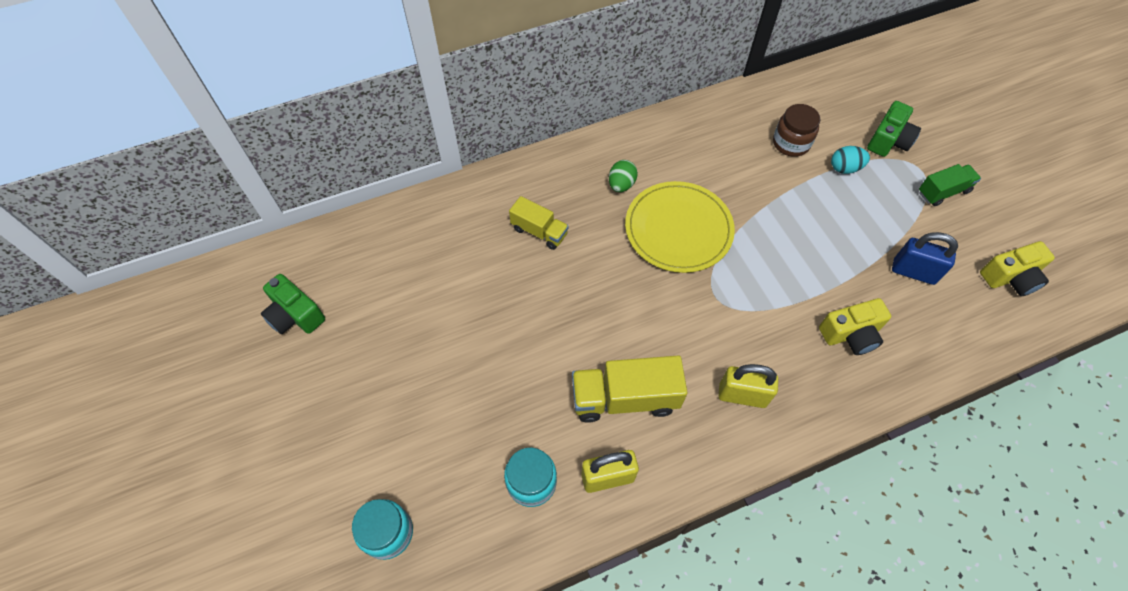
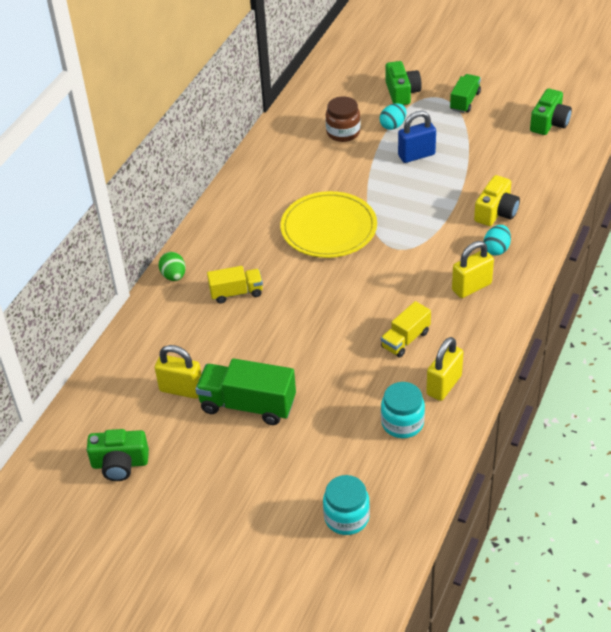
camera: 40 degrees left, 15 degrees down
yellow truck [572,355,688,423] -> yellow truck [381,301,431,358], size x0.61
green egg [609,160,638,192] -> green egg moved to [158,252,186,281]
blue padlock [892,232,958,285] -> blue padlock moved to [398,111,436,163]
yellow camera [980,241,1055,296] -> green camera [530,88,572,135]
none -> yellow padlock [155,345,201,399]
none -> green truck [196,358,296,425]
none -> turquoise egg [483,225,511,255]

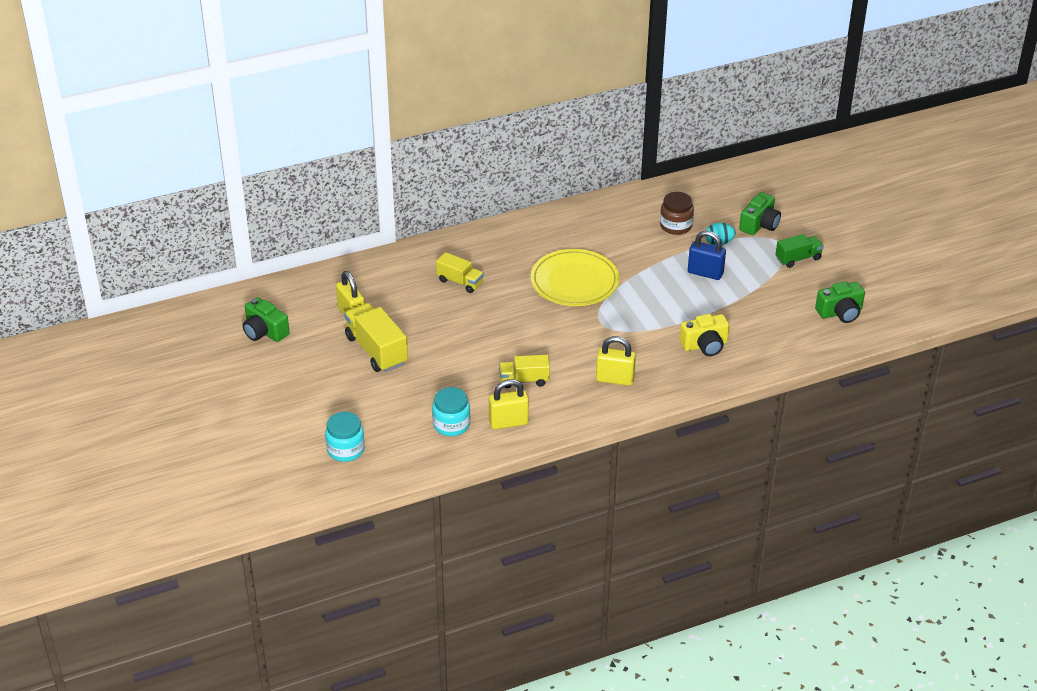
camera: 40 degrees right, 5 degrees down
green egg [158,252,186,281] -> none
green truck [196,358,296,425] -> yellow truck [344,303,408,372]
turquoise egg [483,225,511,255] -> none

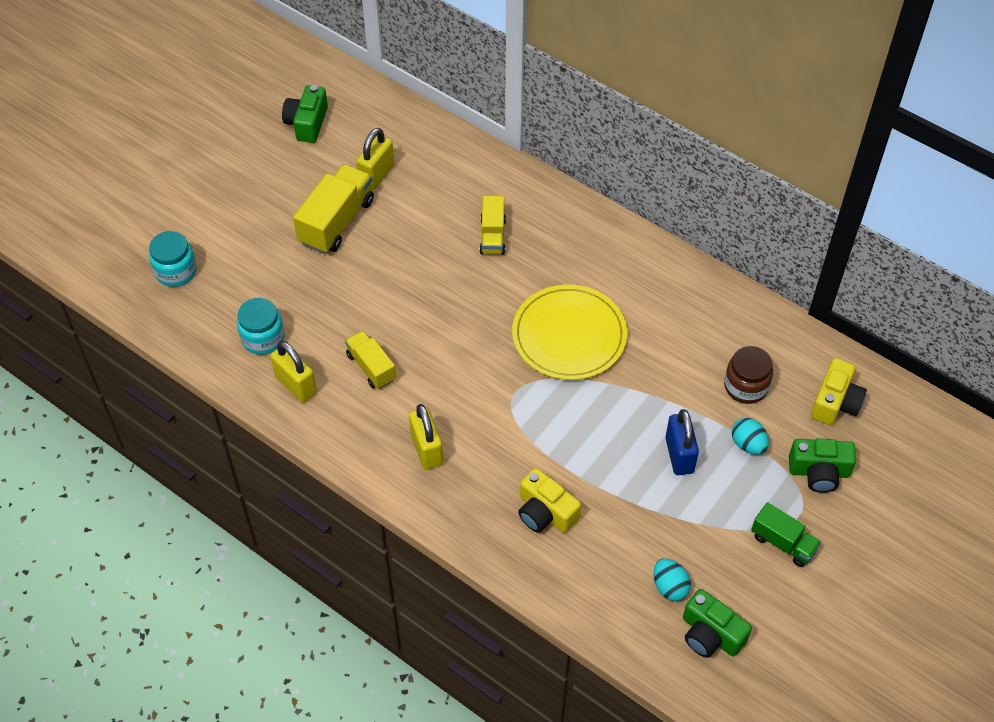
camera: 60 degrees right, 15 degrees up
none -> turquoise egg [654,558,691,601]
none -> yellow camera [811,358,867,425]

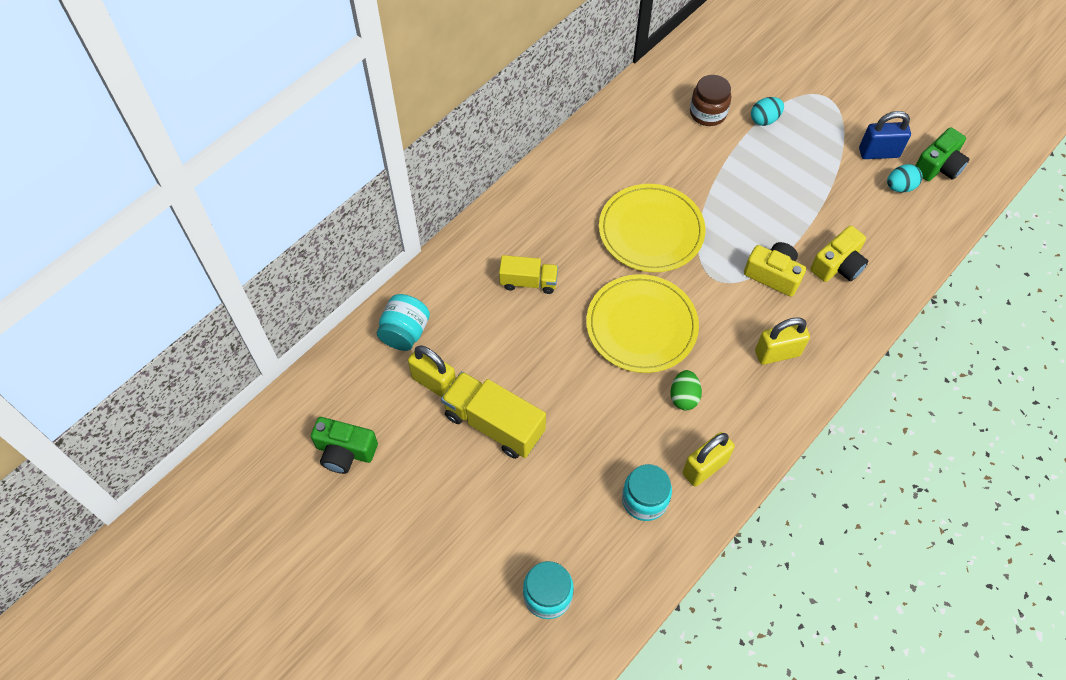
camera: 85 degrees left, 5 degrees up
yellow truck [345,331,396,389] -> green egg [670,370,702,410]
blue padlock [665,409,699,475] -> blue padlock moved to [859,111,911,159]
green truck [751,502,821,567] -> none
green camera [789,438,856,493] -> none
yellow camera [811,358,867,425] -> yellow camera moved to [744,242,806,297]
none -> turquoise jar [377,294,430,351]
none -> yellow plate [586,274,699,373]

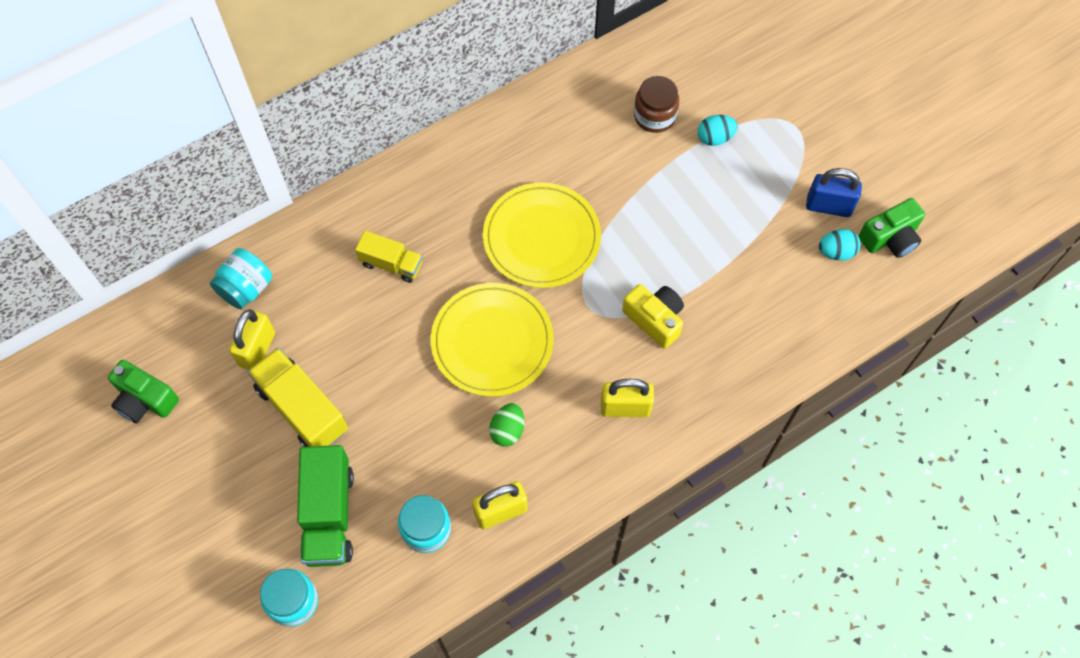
camera: 15 degrees right, 5 degrees up
yellow padlock [408,345,456,397] -> yellow padlock turned 60 degrees clockwise [229,309,275,370]
yellow camera [810,226,868,282] -> none
none -> green truck [297,445,354,567]

